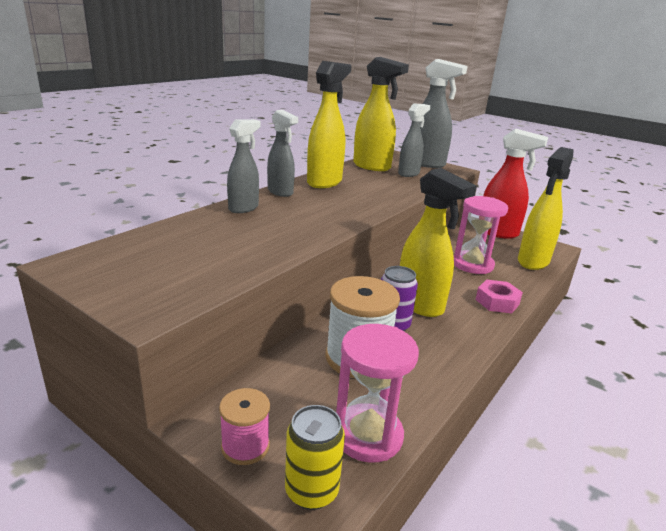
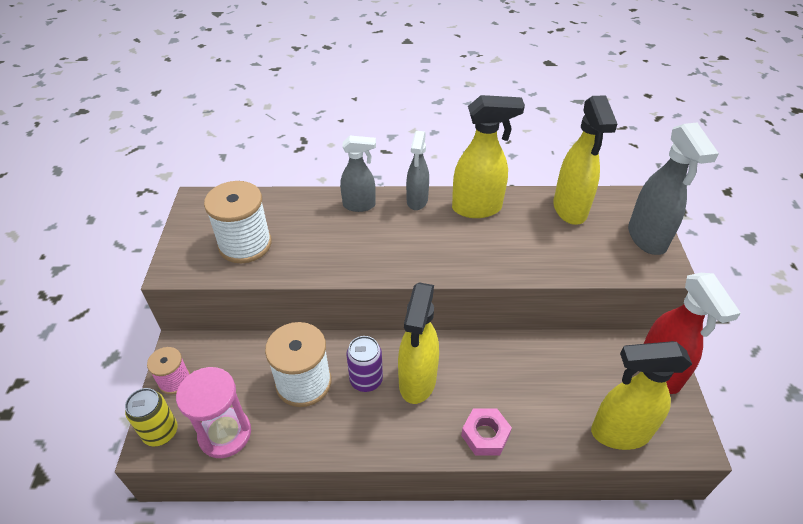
camera: 55 degrees right, 20 degrees up
grey spray bottle [398,103,430,177] -> none
pink hourglass [454,196,508,274] -> none
none -> white spool [204,181,272,263]

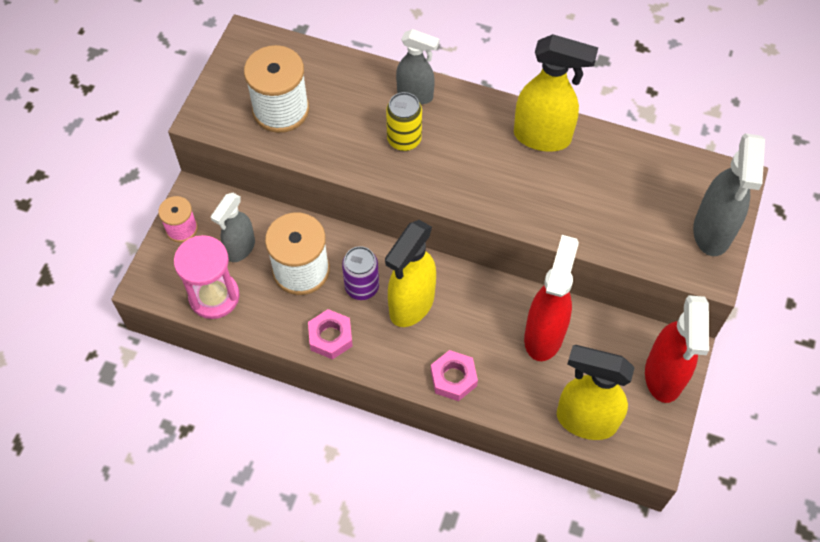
camera: 20 degrees right, 15 degrees up
yellow can [125,388,178,446] -> yellow can moved to [386,92,422,151]
grey spray bottle [406,131,429,210] -> grey spray bottle moved to [211,193,255,262]
yellow spray bottle [553,95,617,225] -> none
none -> pink nut [308,309,353,359]
none -> red spray bottle [524,235,579,361]

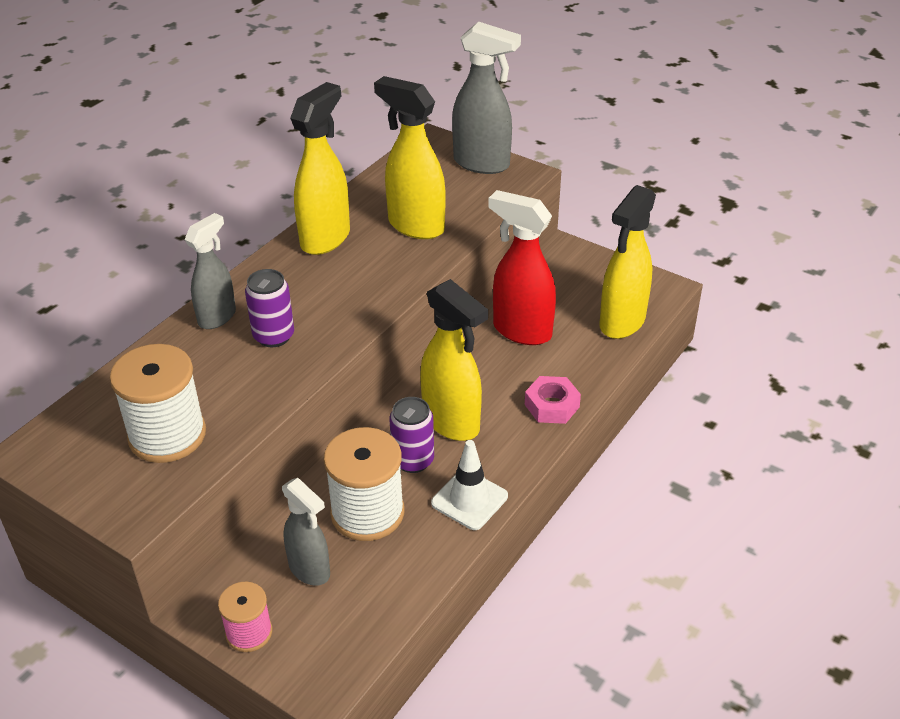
camera: 75 degrees left, 20 degrees down
pink hourglass [174,235,240,319] -> none
pink nut [308,309,353,359] -> white traffic cone [431,440,508,530]
yellow can [386,92,422,151] -> purple can [245,269,294,347]
red spray bottle [645,295,709,403] -> none
none -> yellow spray bottle [374,76,446,239]

